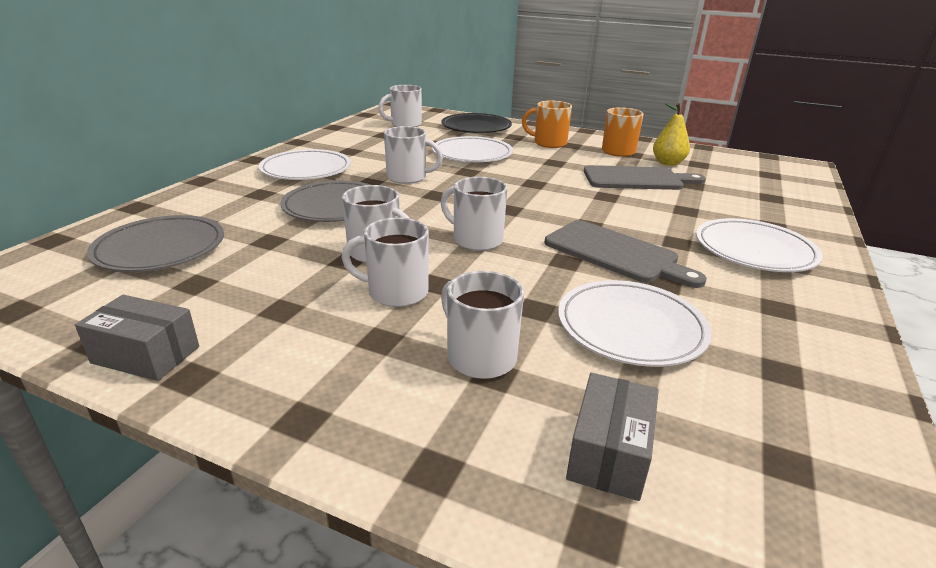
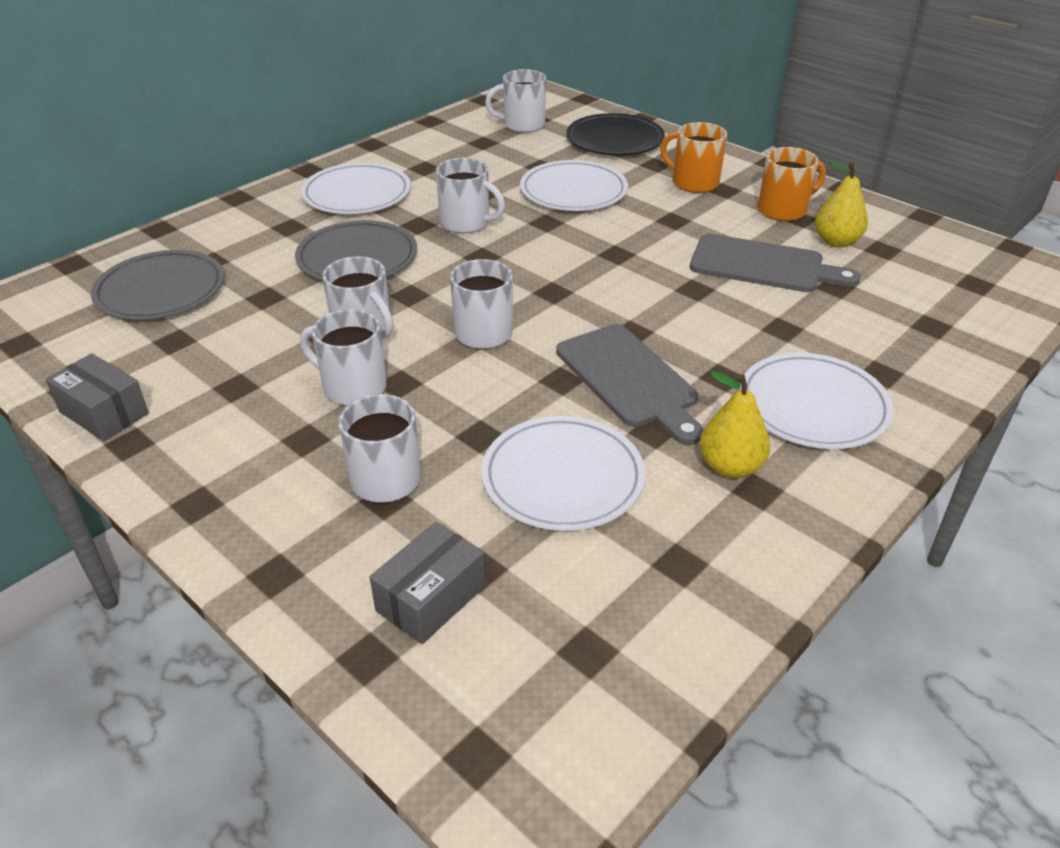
camera: 20 degrees right, 10 degrees up
none -> yellow pear [699,371,770,478]

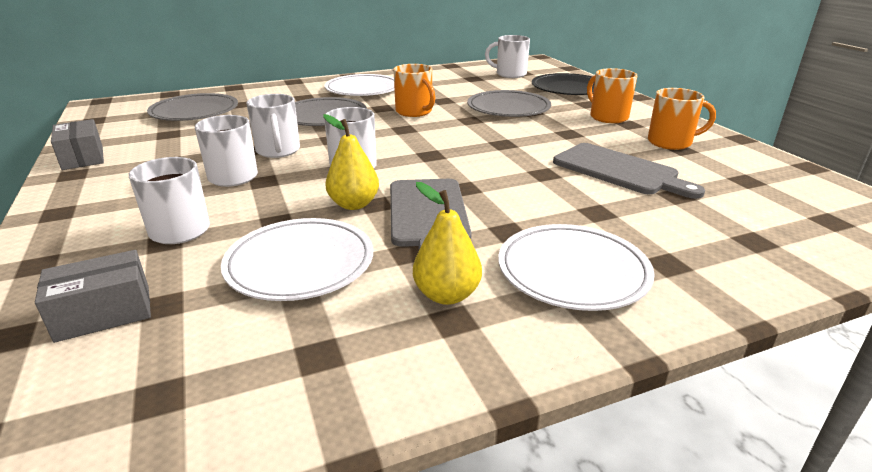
camera: 25 degrees right, 10 degrees down
white mug [436,158,505,233] -> orange mug [393,64,435,117]
white plate [520,160,628,211] -> grey plate [467,90,551,117]
yellow pear [815,161,868,248] -> yellow pear moved to [323,114,379,210]

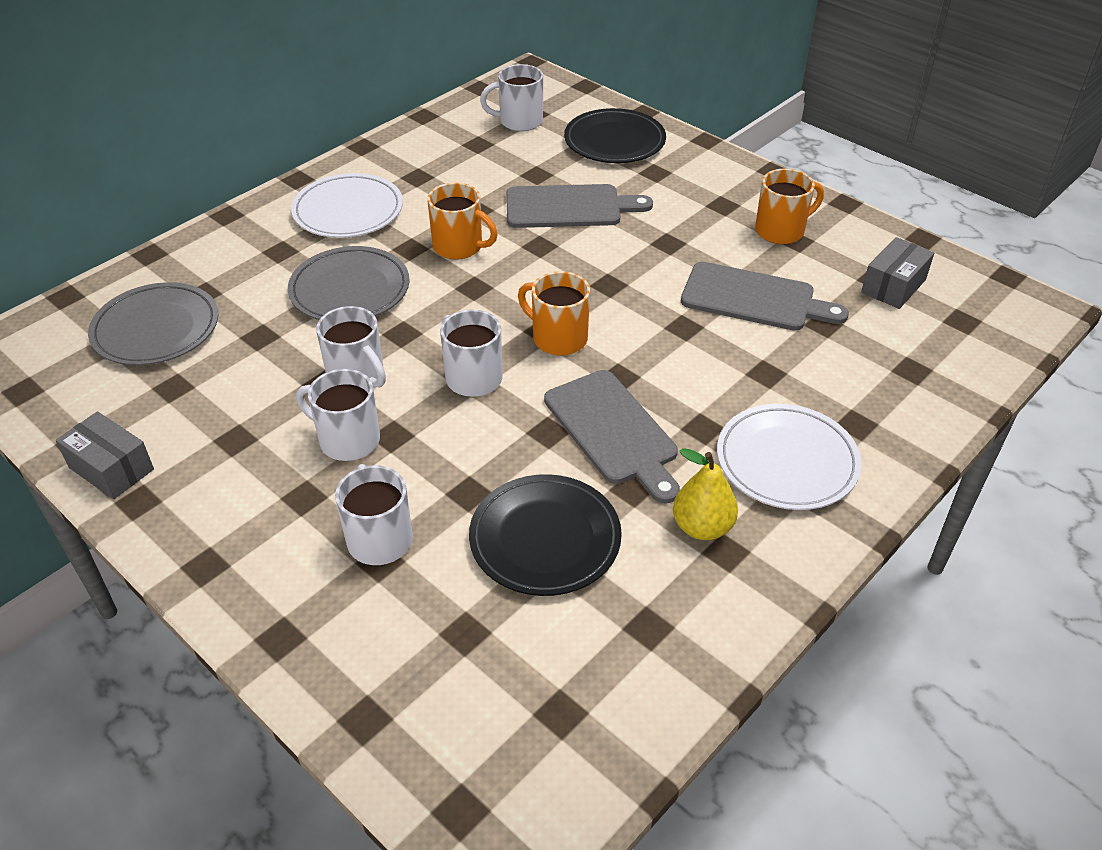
camera: 25 degrees left, 15 degrees up
grey box [35,250,151,343] -> grey box moved to [861,237,934,309]
white plate [221,218,373,301] -> black plate [469,474,622,596]
yellow pear [323,114,379,210] -> none
grey plate [467,90,551,117] -> grey cutting board [506,184,653,228]
orange mug [587,68,637,123] -> orange mug moved to [518,271,590,356]

